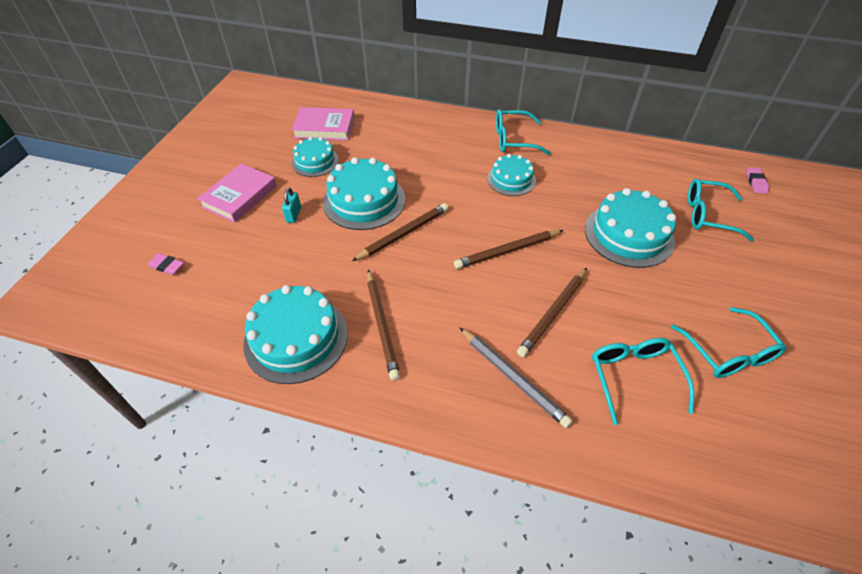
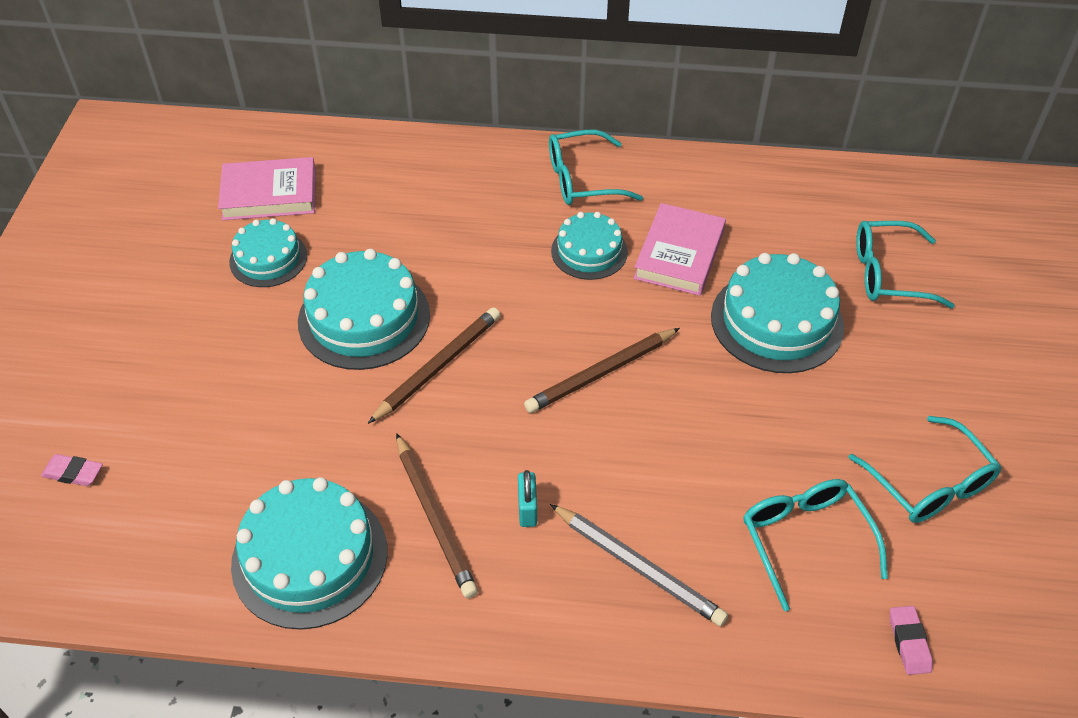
camera: 10 degrees left, 0 degrees up
pink book [197,164,277,223] -> pink book moved to [634,203,726,296]
turquoise padlock [282,187,301,223] -> turquoise padlock moved to [518,470,537,527]
brown pencil [517,268,587,357] -> none
pink eraser [746,167,769,194] -> pink eraser moved to [890,606,932,675]

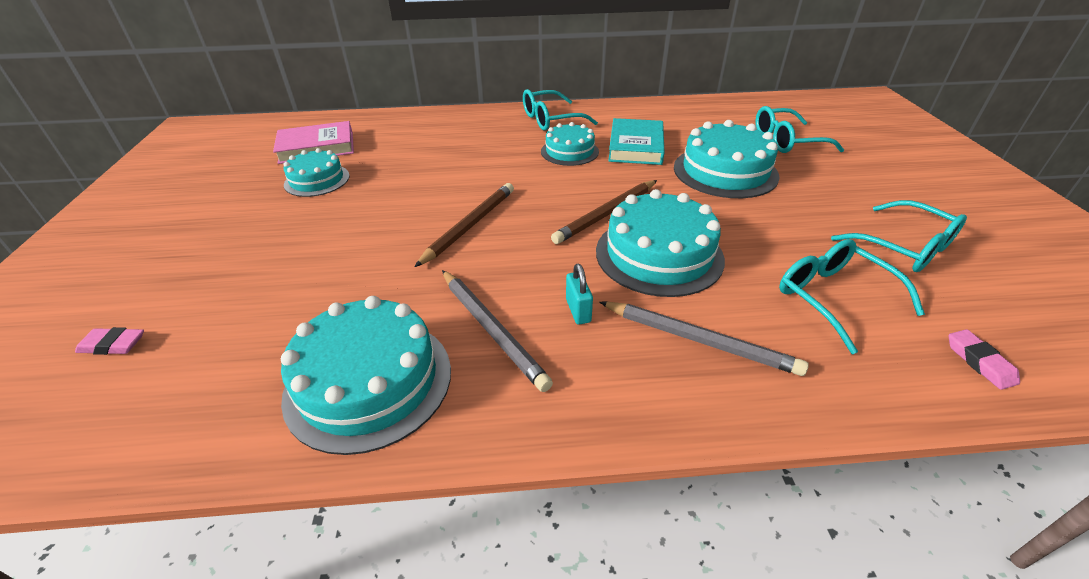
camera: 10 degrees left, 10 degrees down
turquoise cake [298,249,430,370] -> turquoise cake moved to [596,189,725,297]
brown pencil [396,433,478,598] -> grey pencil [442,270,553,392]
pink book [634,203,726,296] -> turquoise book [608,118,665,165]

